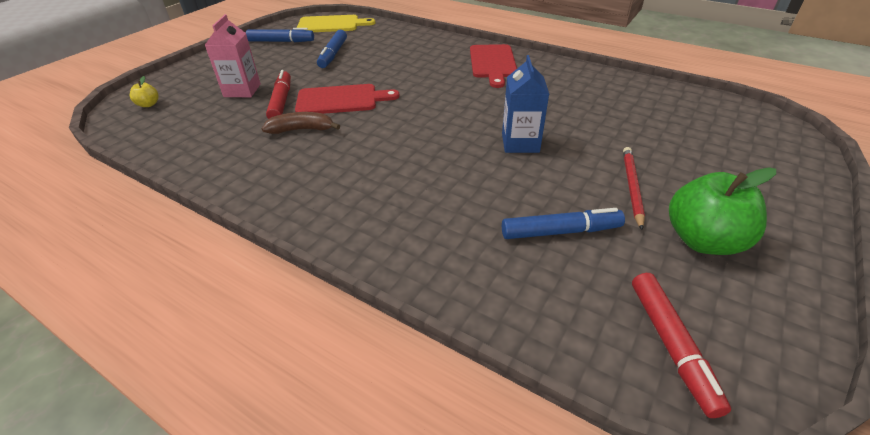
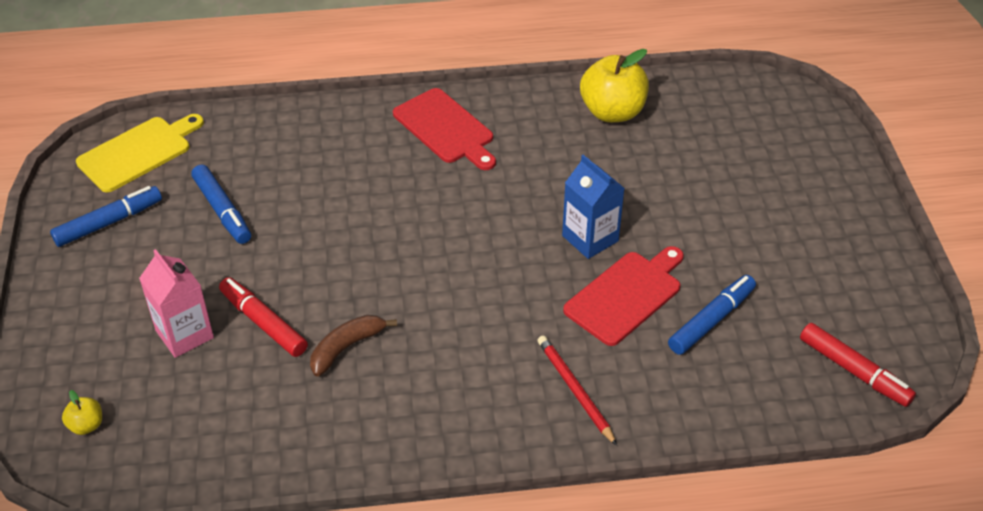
camera: 40 degrees left, 5 degrees up
red cutting board [295,84,400,114] -> red cutting board moved to [563,246,684,346]
red pencil [623,147,645,230] -> red pencil moved to [537,336,617,446]
green apple [669,167,776,255] -> none
none -> yellow apple [580,49,649,122]

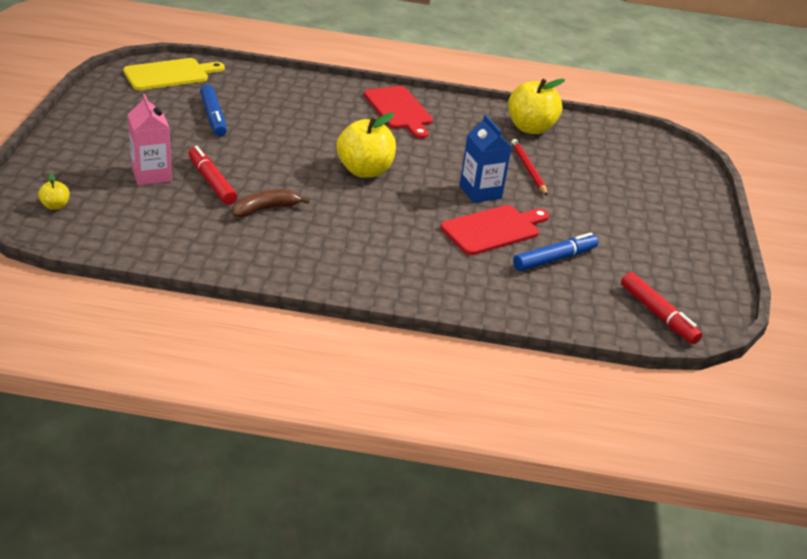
camera: 10 degrees right, 10 degrees down
blue marker [50,186,162,247] -> none
red pencil [537,336,617,446] -> red pencil moved to [511,139,548,196]
none -> yellow apple [337,112,396,178]

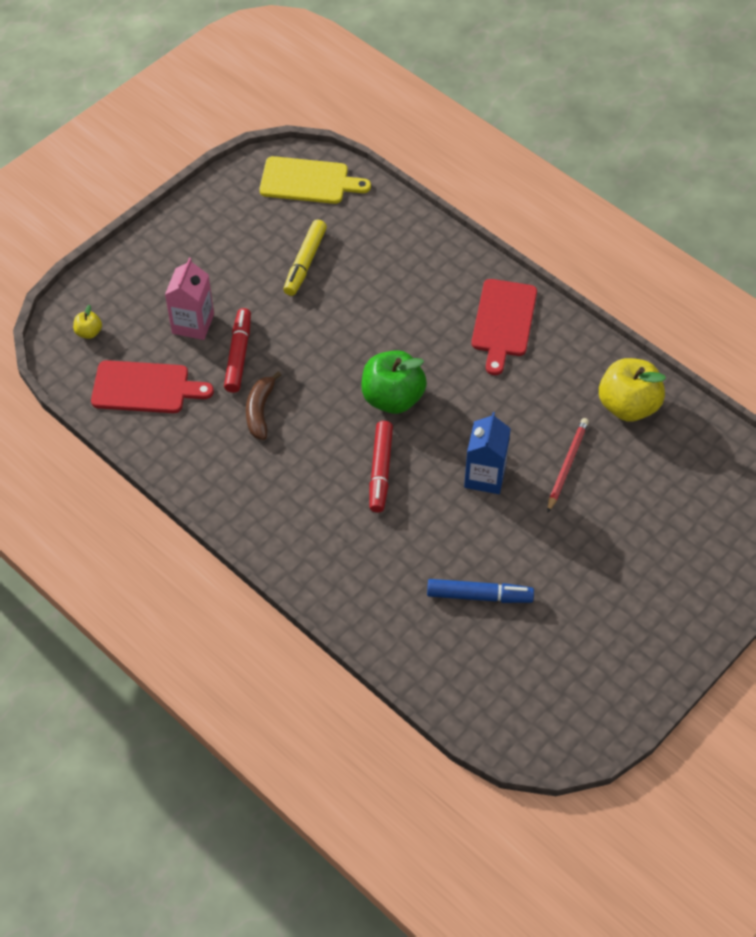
camera: 40 degrees right, 20 degrees up
blue marker [200,85,227,136] -> yellow marker [283,220,327,296]
brown banana [233,189,310,218] -> brown banana turned 90 degrees counterclockwise [246,371,281,440]
yellow apple [337,112,396,178] -> green apple [361,350,427,414]
red cutting board [440,205,549,255] -> red cutting board moved to [91,360,214,413]
red marker [621,272,702,344] -> red marker moved to [370,421,393,512]

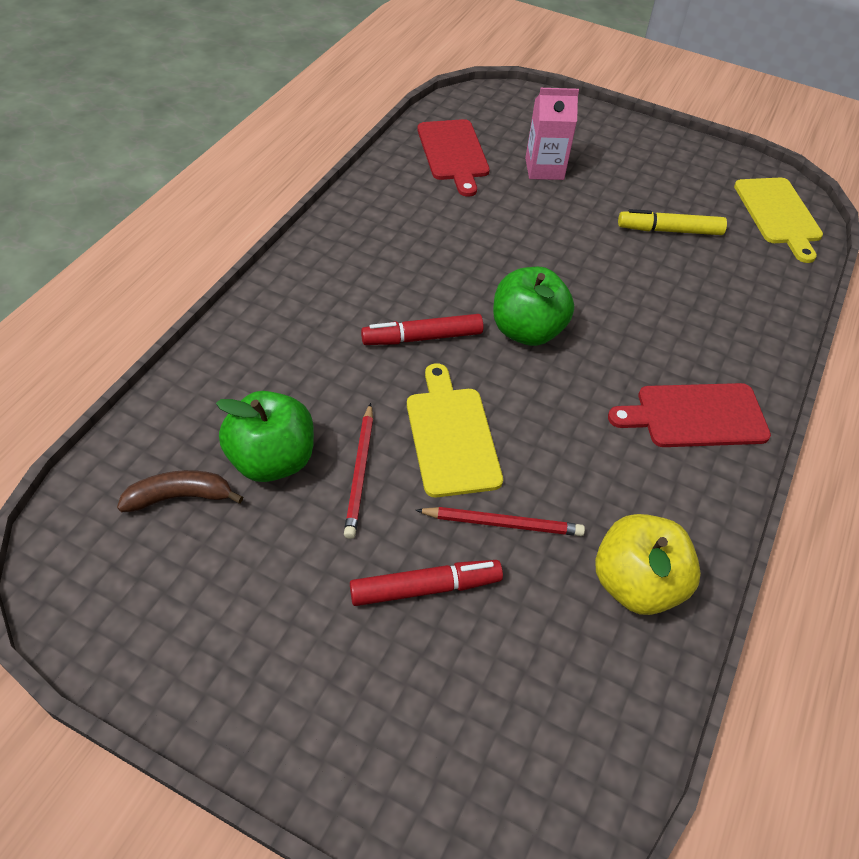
camera: 70 degrees right, 5 degrees down
yellow apple [73,305,102,339] -> none
red marker [224,308,251,393] -> red marker moved to [350,560,503,606]
brown banana [246,371,281,440] -> brown banana moved to [117,470,243,512]
blue marker [427,579,534,603] -> green apple [216,391,314,482]
blue carton [464,412,511,494] -> yellow cutting board [407,363,503,497]
none -> red pencil [344,403,373,539]

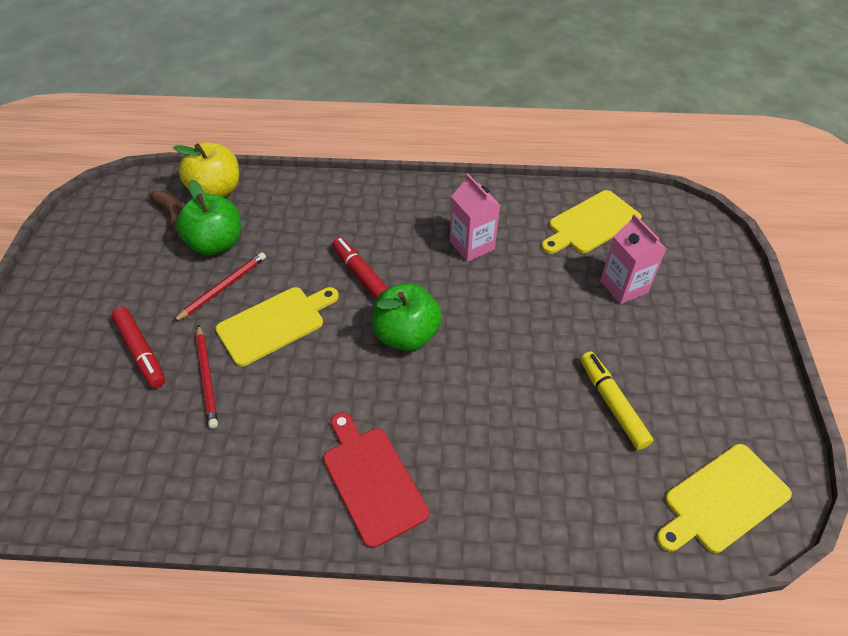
camera: 70 degrees right, 0 degrees up
red pencil [344,403,373,539] -> red pencil turned 150 degrees clockwise [173,252,266,322]
red cutting board [418,119,490,197] -> yellow cutting board [541,190,642,254]
yellow apple [595,514,701,615] -> yellow apple moved to [173,142,239,197]
none -> pink carton [450,174,500,262]

